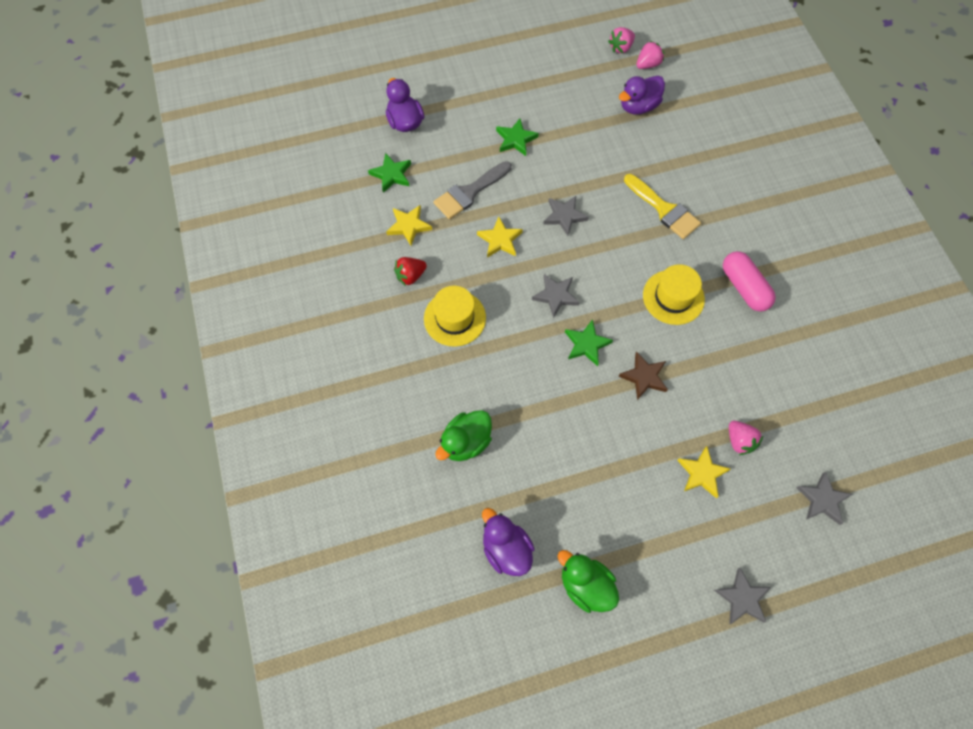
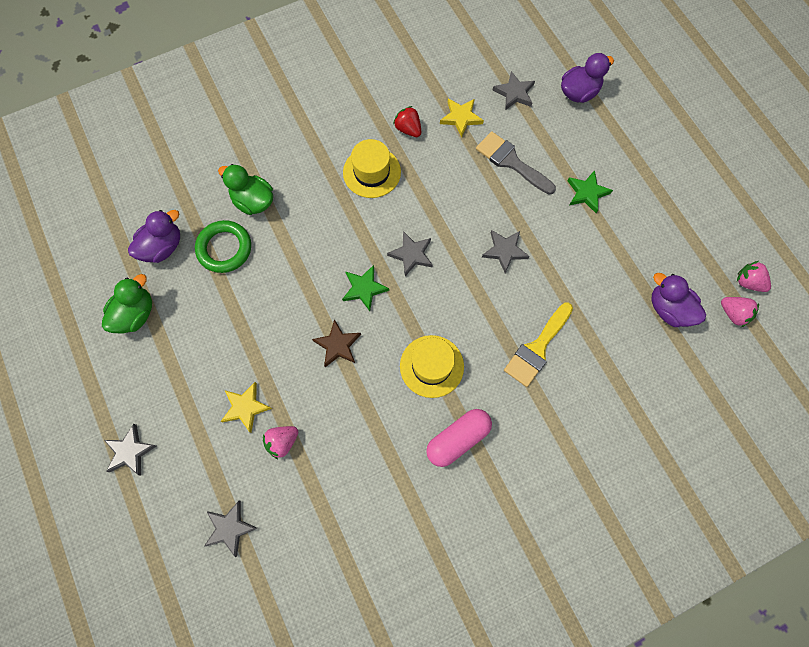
camera: 80 degrees right, 5 degrees up
green star [368,153,411,193] -> grey star [493,71,535,110]
yellow star [477,217,523,258] -> none
none -> green ring [195,220,251,273]

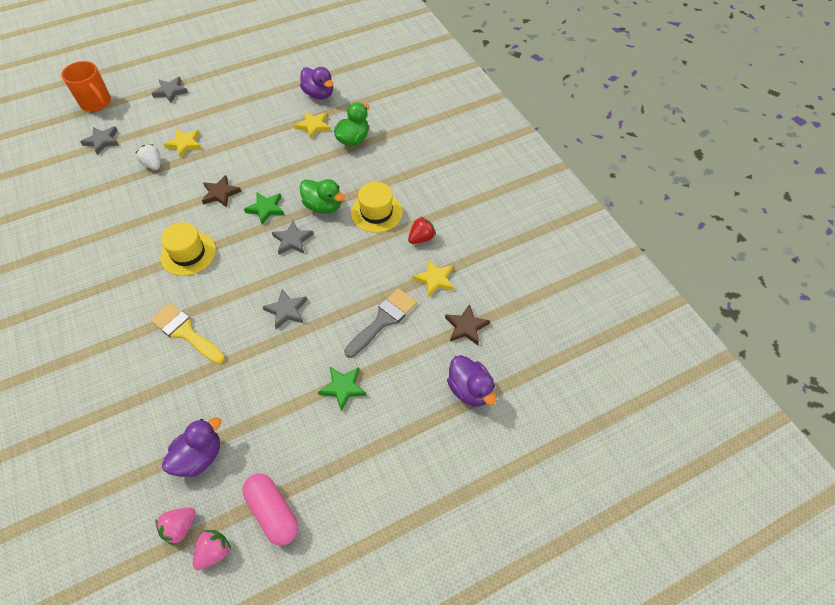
camera: 90 degrees right, 15 degrees down
green duck [102,274,152,334] -> green duck moved to [300,179,345,214]
green ring [195,220,251,273] -> yellow star [294,111,330,140]
pink strawberry [263,426,298,459] -> white strawberry [135,144,161,170]
pink capsule [426,409,492,467] -> pink capsule moved to [242,473,298,546]
grey star [493,71,535,110] -> brown star [445,304,490,345]
none -> orange mug [61,61,111,112]

